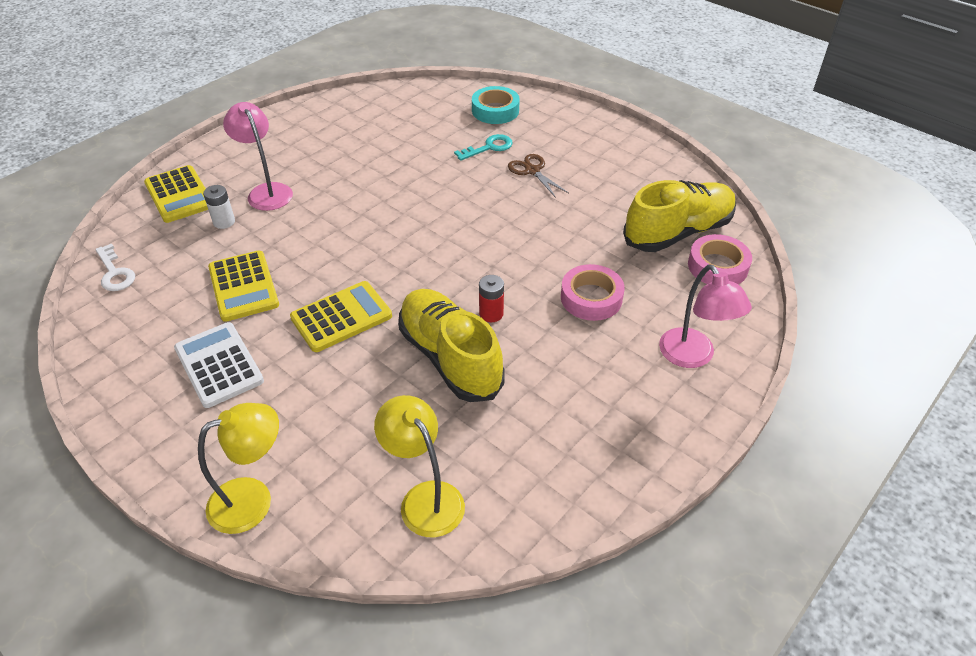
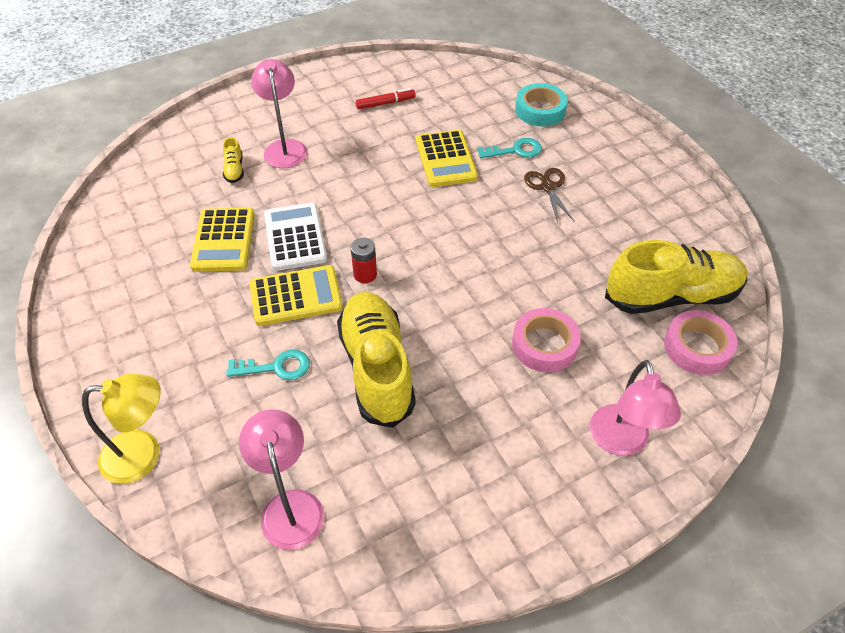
camera: 20 degrees right, 5 degrees up
white key [95,244,135,291] -> none
yellow calculator [144,165,208,223] -> yellow calculator moved to [416,130,478,187]
white calculator [174,322,264,408] -> white calculator moved to [264,203,327,271]
white battery [203,185,235,229] -> yellow shoe [223,137,244,183]
yellow lamp [374,395,465,537] -> pink lamp [239,409,324,550]
red battery [479,275,504,322] -> red battery moved to [351,238,377,283]
none -> turquoise key [227,349,310,380]
none -> red marker [356,88,416,109]

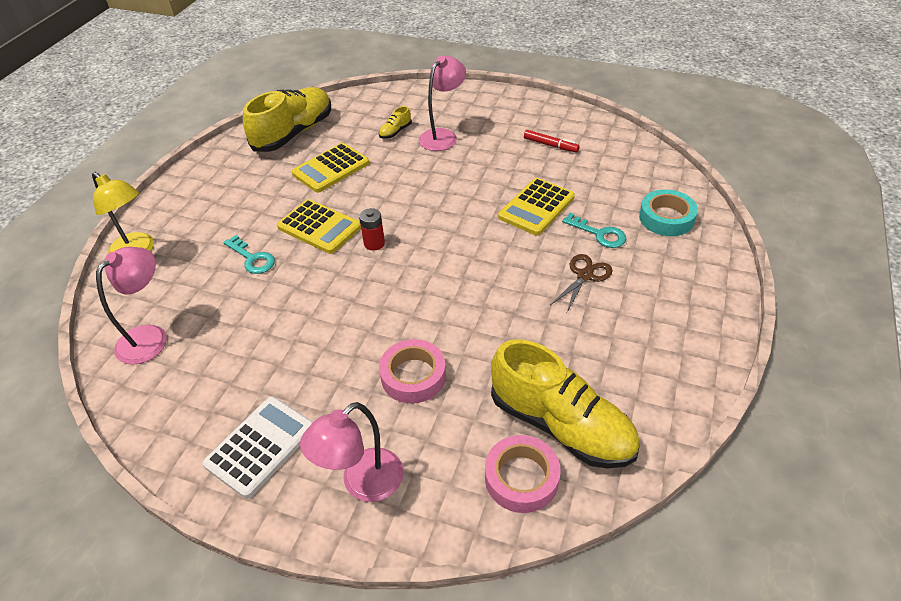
camera: 50 degrees right, 5 degrees down
white calculator [264,203,327,271] -> white calculator moved to [203,396,313,499]
yellow shoe [337,292,416,428] -> yellow shoe moved to [243,87,331,152]

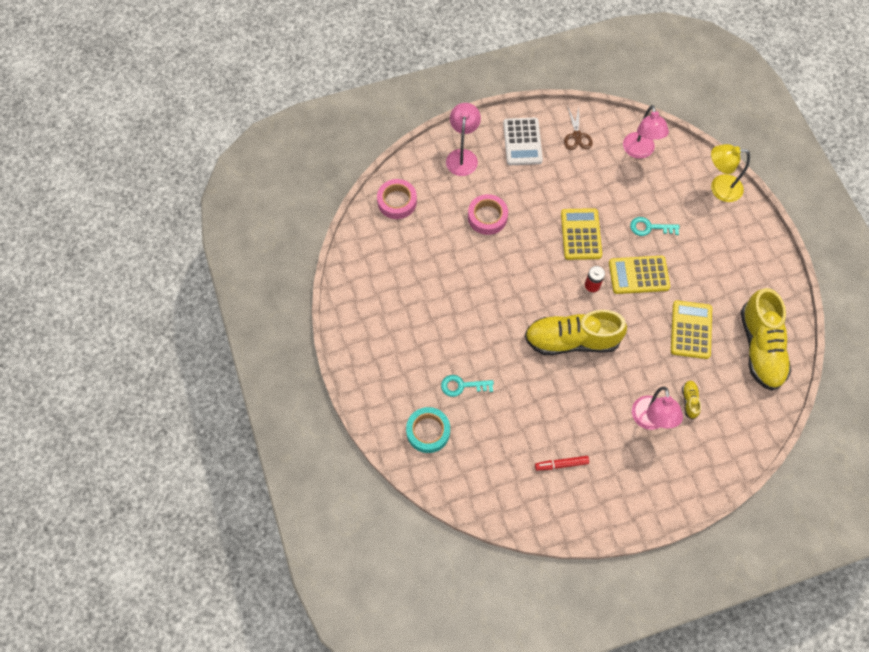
camera: 140 degrees right, 20 degrees up
yellow shoe [491,339,640,469] -> yellow shoe moved to [525,310,627,355]
yellow calculator [498,178,575,235] -> yellow calculator moved to [561,208,602,260]
brown scissors [550,254,612,312] -> brown scissors moved to [564,108,593,150]

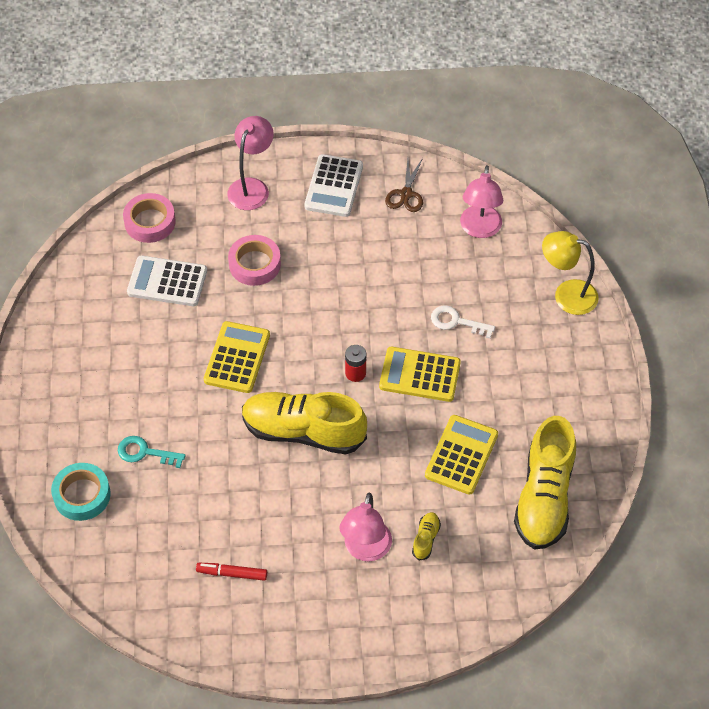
camera: 15 degrees right, 10 degrees down
yellow calculator [561,208,602,260] -> yellow calculator moved to [204,321,270,393]
turquoise key [630,217,680,236] -> white key [431,305,495,339]
none -> white calculator [127,255,207,306]

